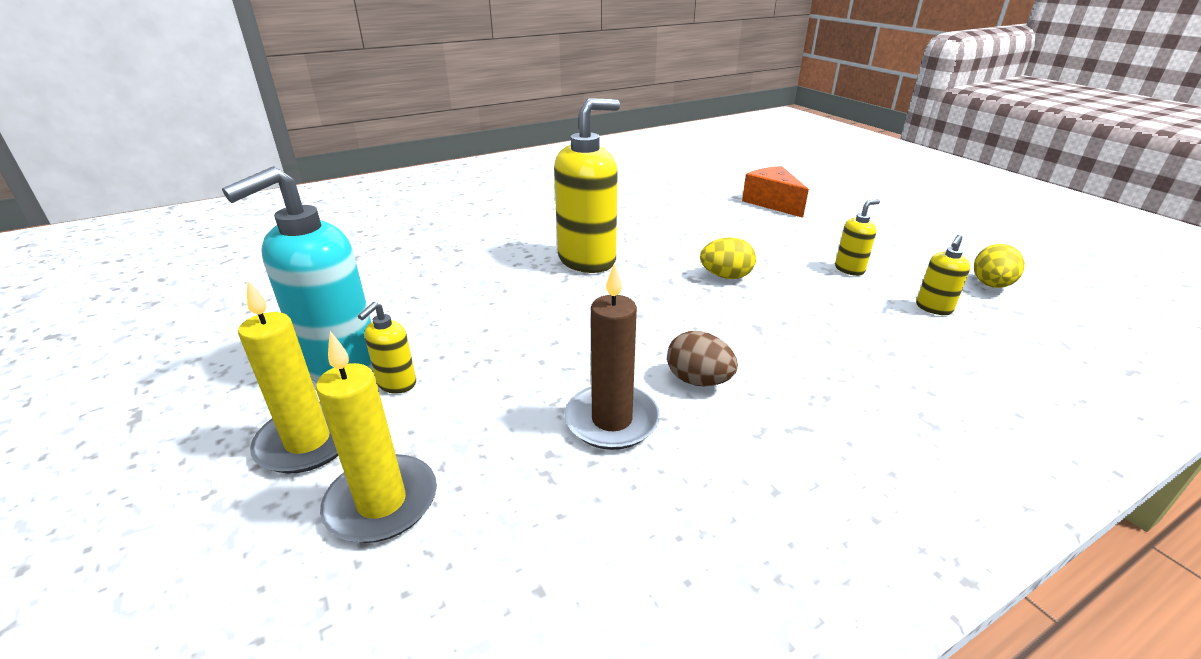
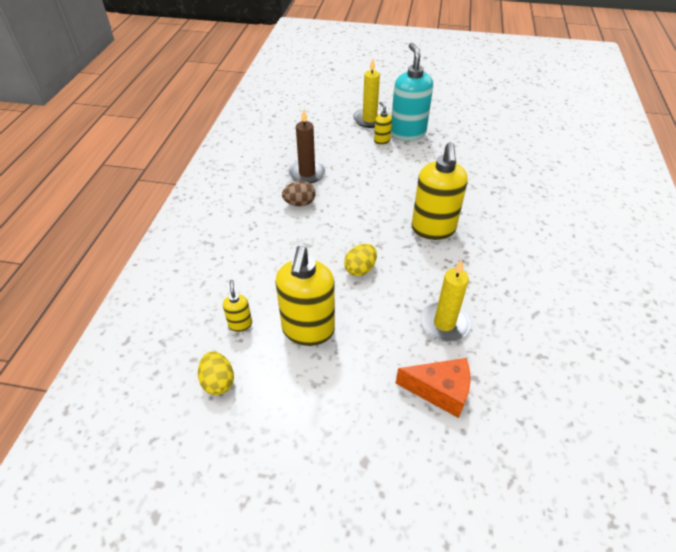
camera: 130 degrees right, 15 degrees up
yellow candle [316,331,437,543] -> yellow candle moved to [420,259,471,342]
yellow soap dispenser [835,200,880,276] -> yellow soap dispenser [275,246,335,346], size x2.19

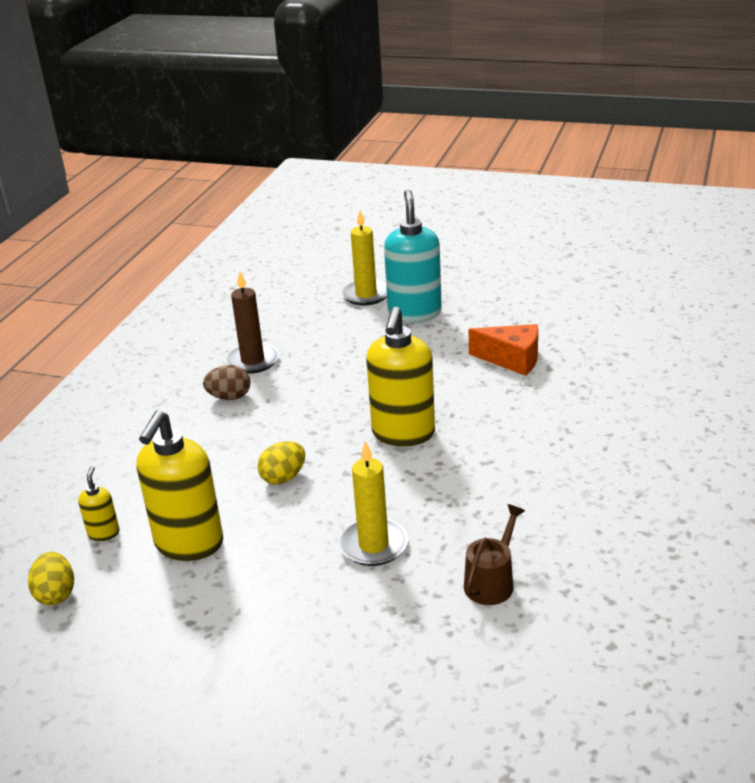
camera: 10 degrees right, 15 degrees down
yellow soap dispenser [374,102,392,145] -> none
orange cheese [396,358,470,418] -> orange cheese moved to [469,324,538,376]
none -> brown watering can [464,504,525,605]

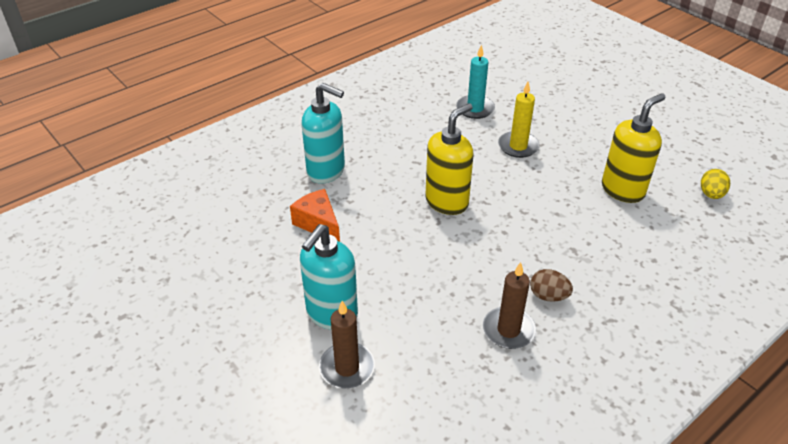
camera: 150 degrees left, 10 degrees up
yellow soap dispenser [78,466,119,541] -> none
yellow egg [257,441,305,485] -> none
yellow candle [341,211,387,305] -> brown candle [319,301,375,388]
brown watering can [464,504,525,605] -> turquoise candle [456,45,495,119]
none -> turquoise soap dispenser [301,83,345,184]

